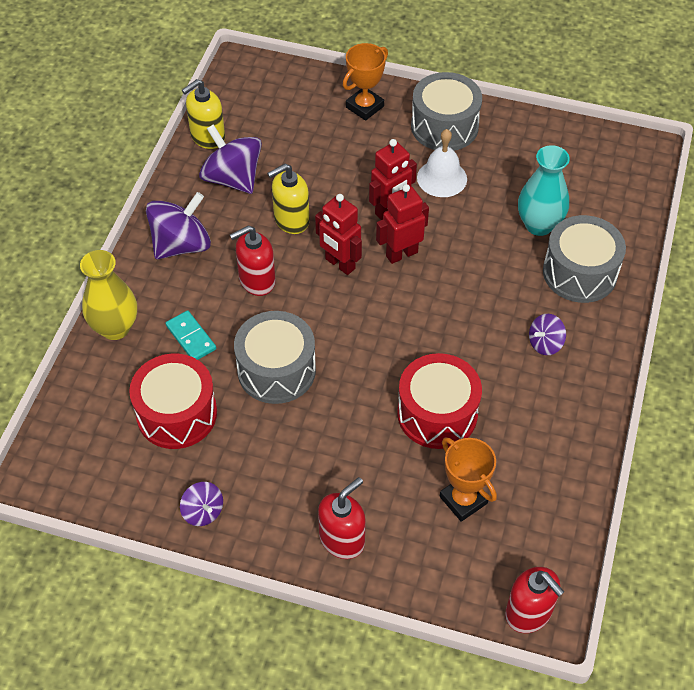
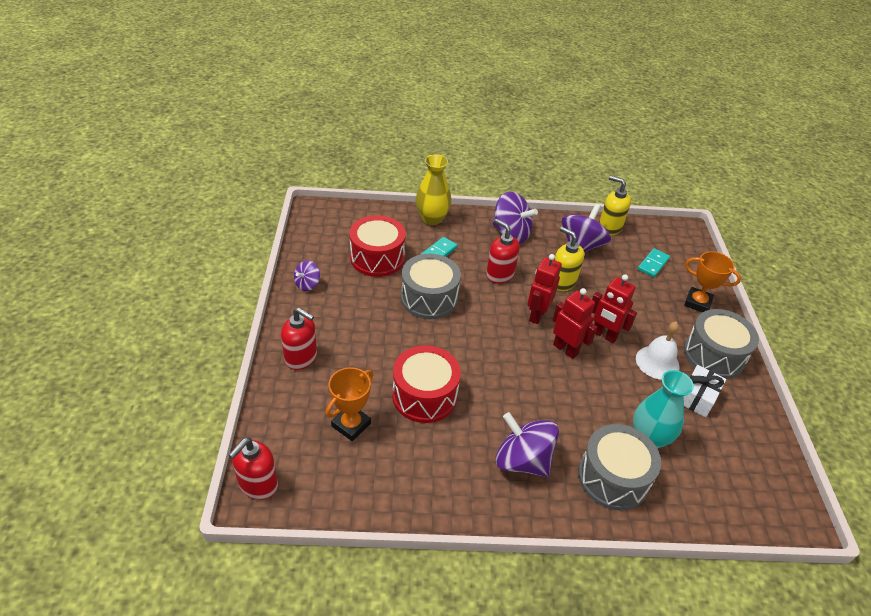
camera: 70 degrees right, 10 degrees down
purple spinning top [529,314,566,355] -> purple spinning top [496,412,559,477], size x1.89
none -> turquoise domino [638,248,670,277]
none -> white gift [684,365,726,417]

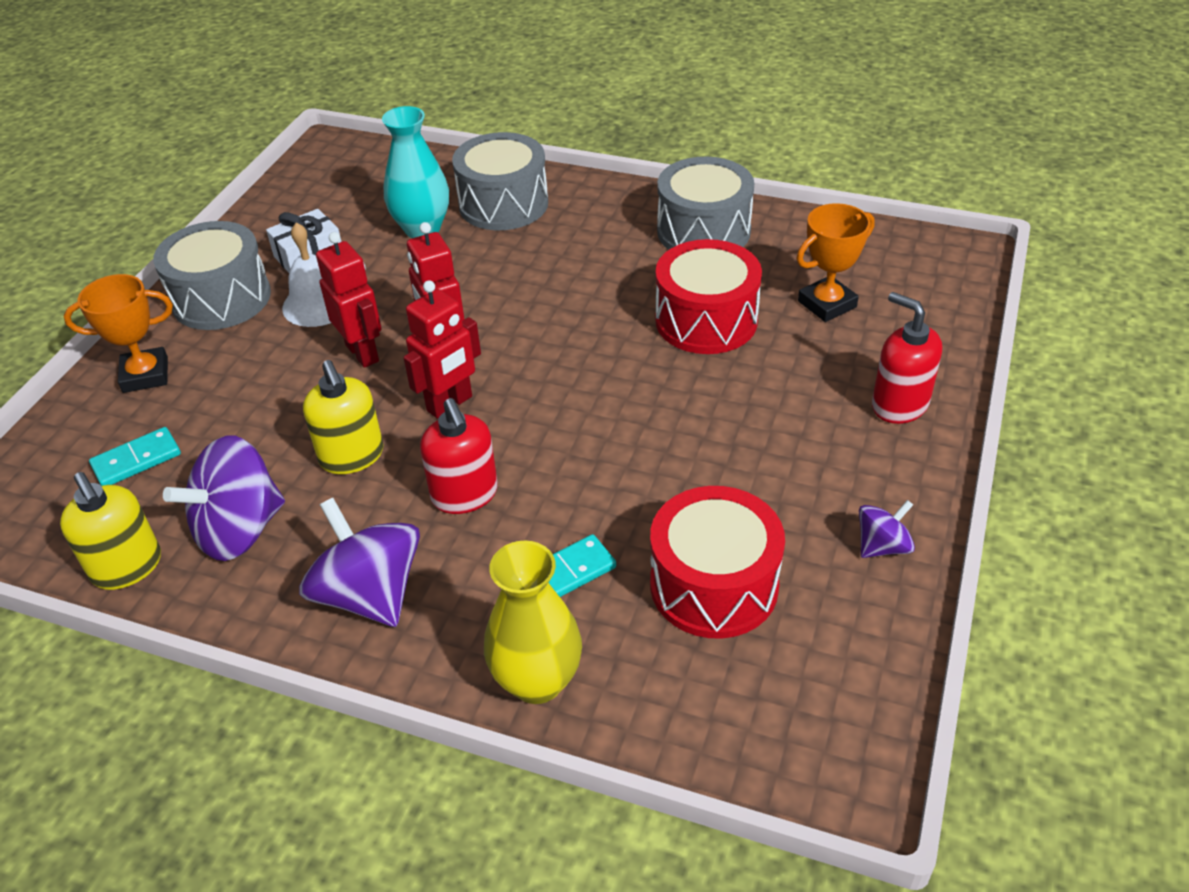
camera: 155 degrees left, 0 degrees up
red soap dispenser [229,438,278,500] -> none
grey drum [401,254,461,319] -> grey drum moved to [657,157,754,250]
purple spinning top [496,412,559,477] -> none
orange trophy [684,251,741,312] -> orange trophy turned 60 degrees counterclockwise [64,274,173,393]

